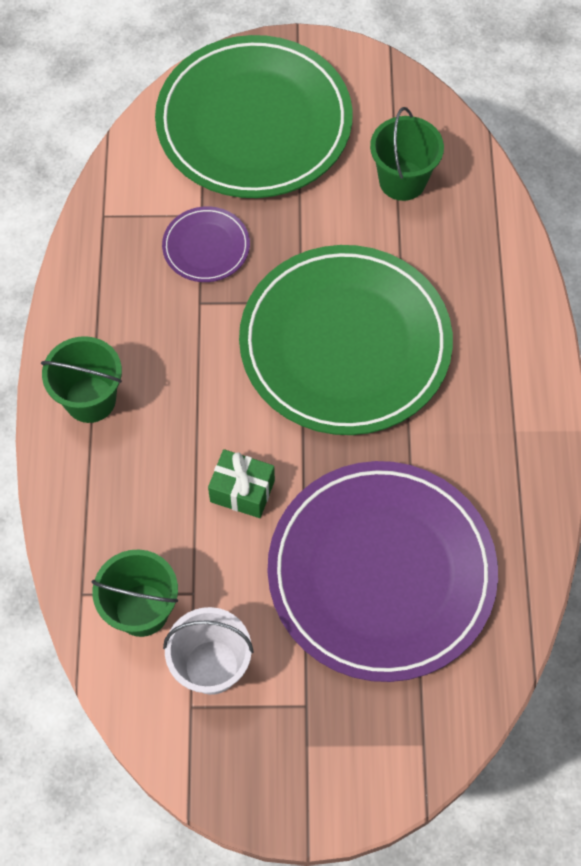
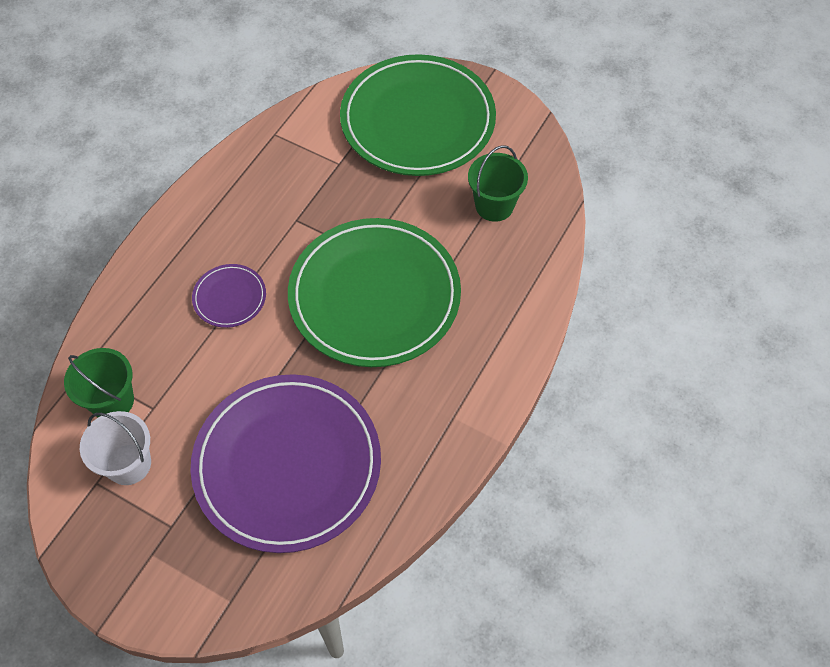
camera: 30 degrees right, 5 degrees down
green bucket [41,336,122,423] -> none
purple plate [162,206,250,282] -> purple plate moved to [192,264,266,328]
green gift [208,449,275,518] -> none

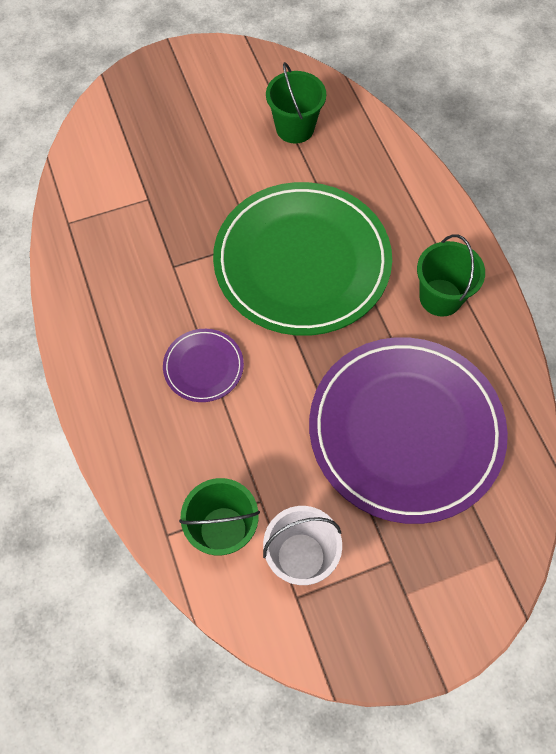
camera: 50 degrees left, 5 degrees up
green plate [340,54,496,176] -> none
none -> green bucket [417,235,485,317]

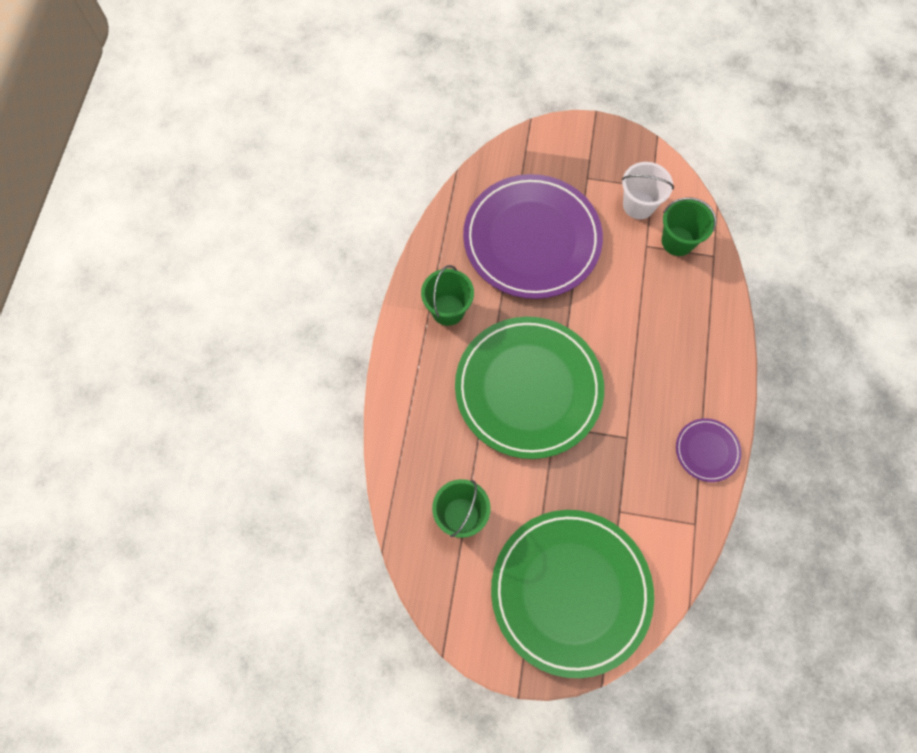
camera: 150 degrees left, 5 degrees up
purple plate [163,329,244,402] -> purple plate moved to [676,418,742,482]
none -> green plate [491,510,654,678]

